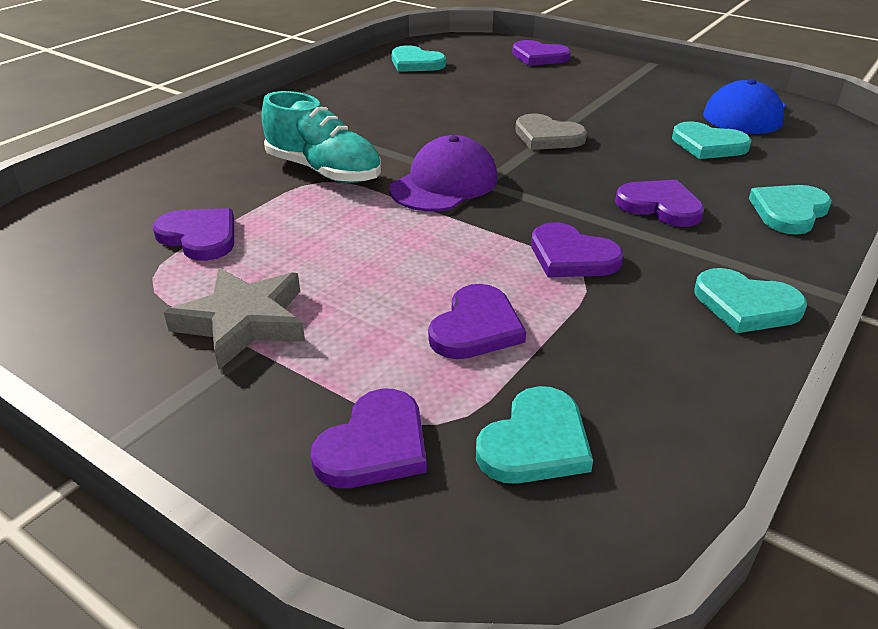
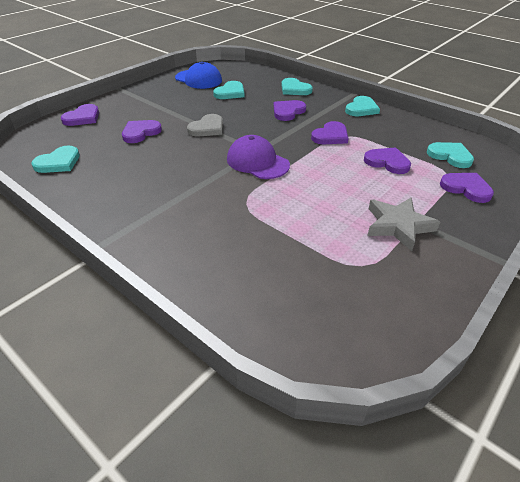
camera: 85 degrees left, 5 degrees up
purple heart [153,208,234,261] -> purple heart moved to [122,120,162,143]
turquoise shoe [261,91,381,183] -> none

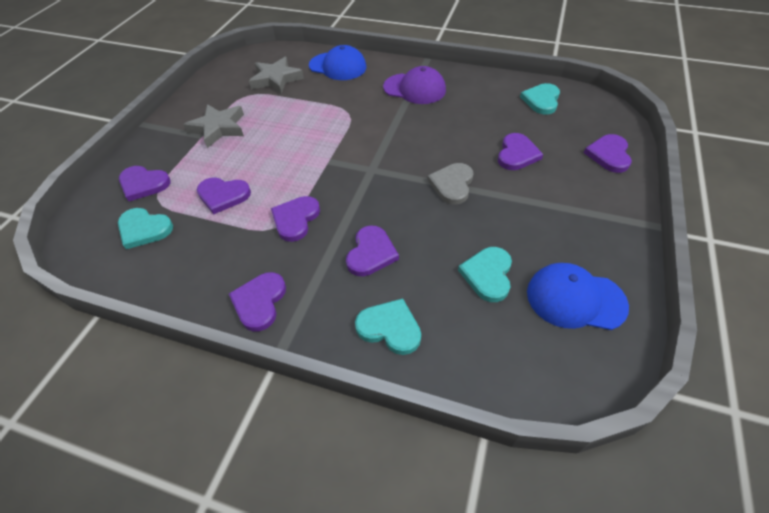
camera: 160 degrees right, 10 degrees up
purple cap [227,135,290,179] -> purple cap moved to [383,66,446,104]
turquoise heart [345,96,380,116] -> purple heart [229,272,286,331]
none -> grey star [249,57,304,94]
none -> blue cap [309,45,366,80]

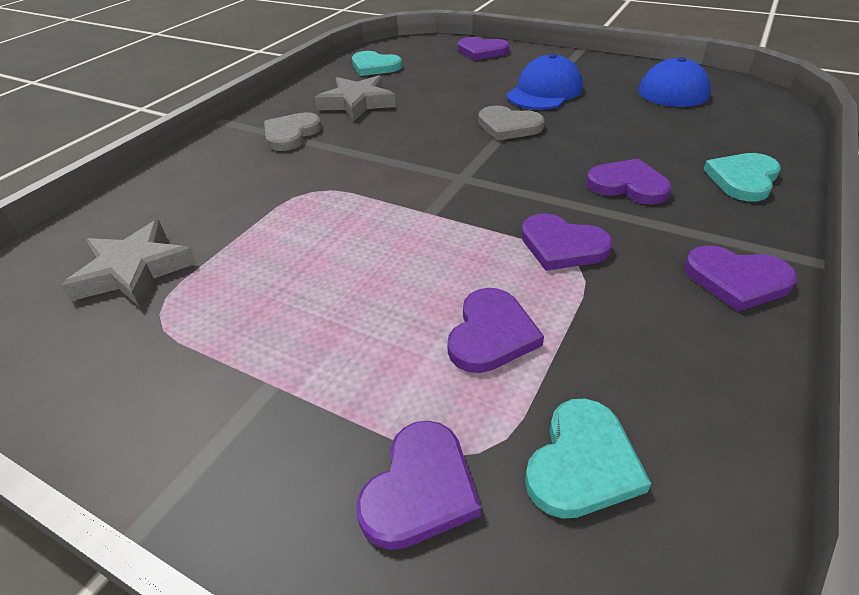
camera: 80 degrees left, 10 degrees down
grey star [183,104,244,148] -> grey star moved to [315,75,396,121]
blue cap [309,45,366,80] -> blue cap moved to [506,54,583,110]
purple cap [383,66,446,104] -> grey heart [264,112,322,151]
turquoise heart [458,247,512,302] -> none
purple heart [498,133,543,170] -> none

